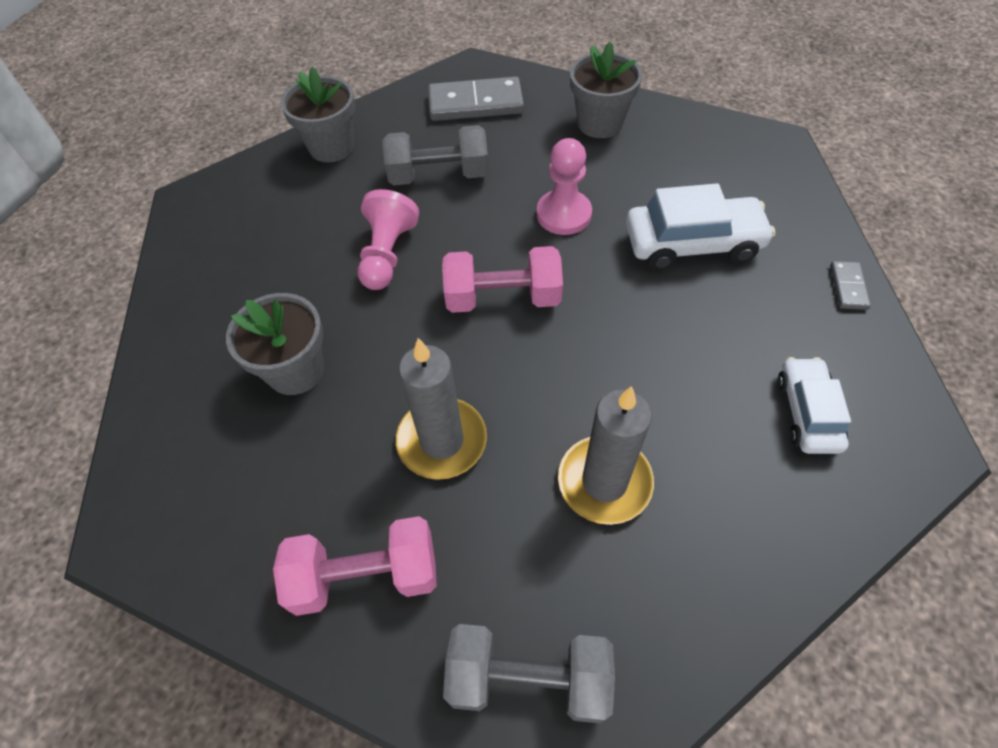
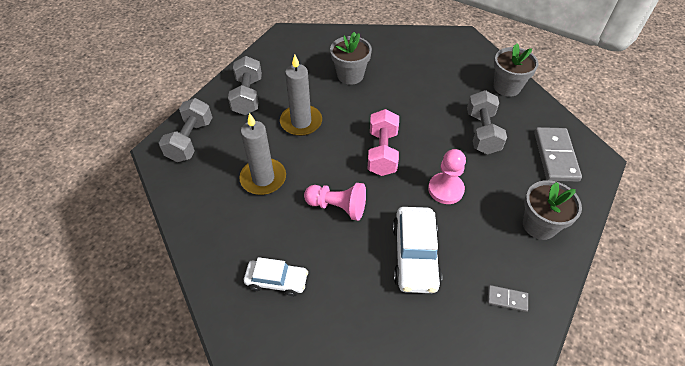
camera: 95 degrees right, 5 degrees down
pink dumbbell [273,516,437,616] -> grey dumbbell [228,56,262,115]
pink pawn [358,189,419,290] -> pink pawn moved to [304,183,366,221]
grey domino [830,261,871,310] -> grey domino moved to [487,285,528,312]

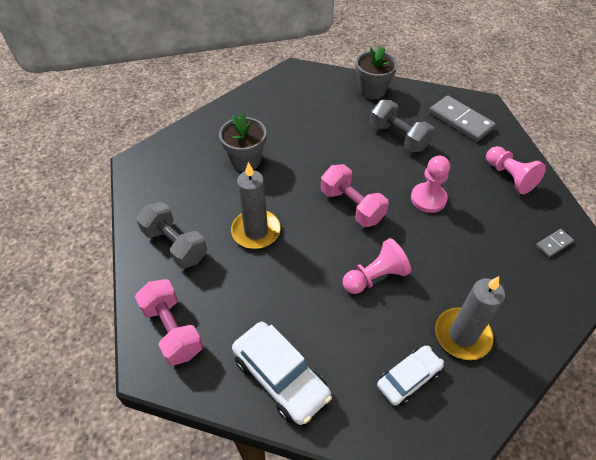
camera: 45 degrees left, 0 degrees up
grey dumbbell [159,98,213,162] -> pink dumbbell [135,279,203,366]
grey candle [239,113,286,195] -> grey candle moved to [435,276,505,360]
white car [392,207,442,293] -> white car moved to [232,322,332,425]
grey flower pot [523,180,582,240] -> pink pawn [486,146,546,194]

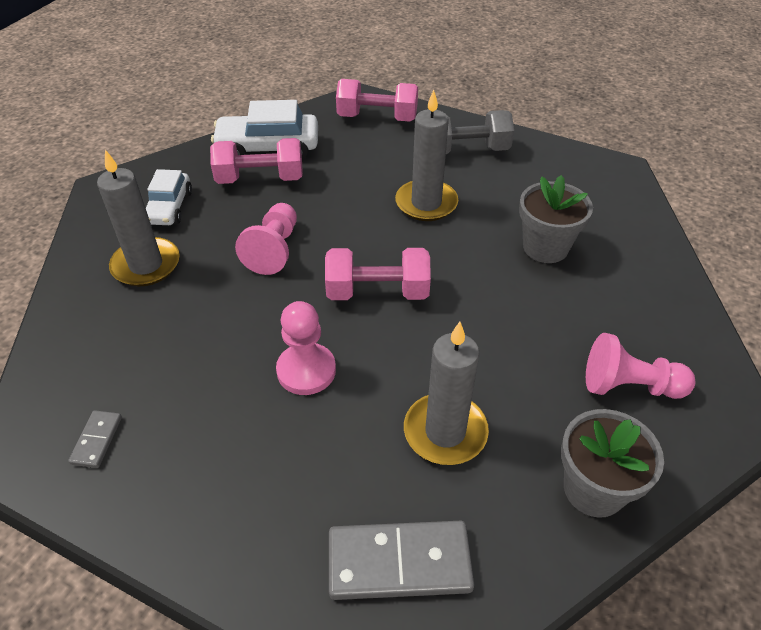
camera: 130 degrees right, 5 degrees down
grey dumbbell [370,100,434,152] -> grey candle [404,322,489,465]
pink pawn [486,146,546,194] -> pink pawn moved to [586,333,695,399]
none -> pink dumbbell [210,138,303,184]

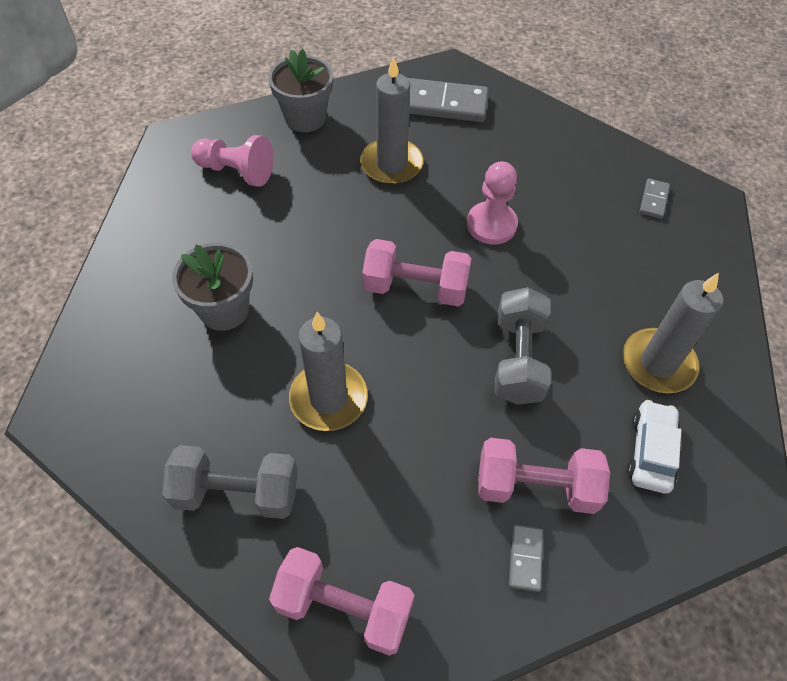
camera: 170 degrees left, 10 degrees up
white car [211,100,318,159] -> grey domino [509,525,543,592]
pink pawn [235,203,297,275] -> grey dumbbell [494,287,551,405]

